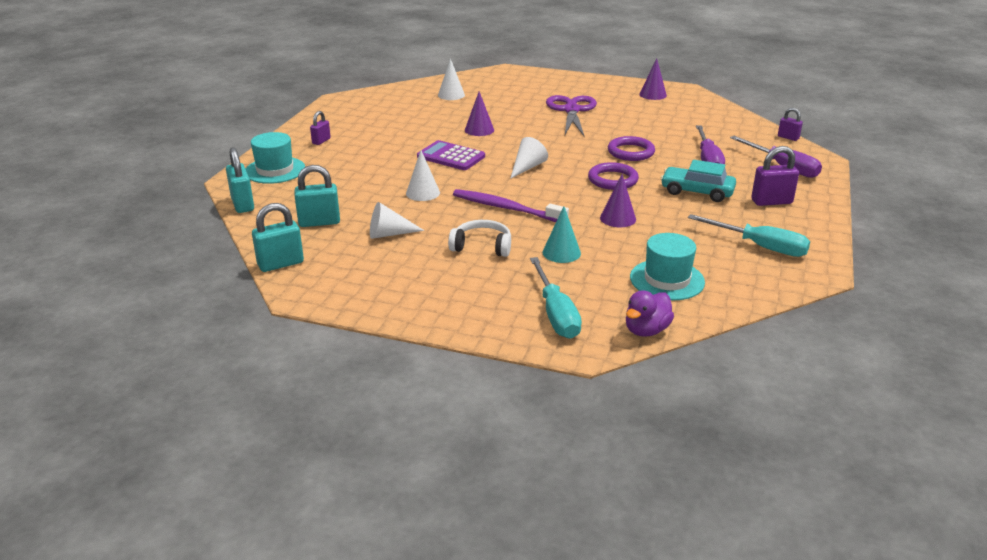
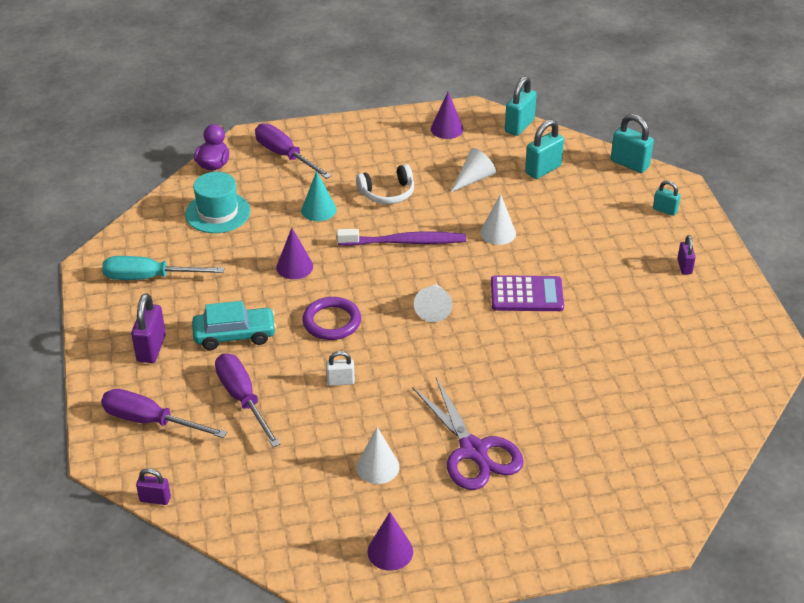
camera: 150 degrees right, 10 degrees up
turquoise hat [246,132,305,184] -> turquoise padlock [653,180,681,216]
white cone [438,59,465,100] -> white cone moved to [356,427,399,484]
purple cone [465,92,494,136] -> purple cone moved to [431,92,463,139]
turquoise screwdriver [530,257,582,339] -> purple screwdriver [255,124,332,179]
purple ring [608,136,655,161] -> white padlock [326,351,355,386]
purple padlock [751,146,799,206] -> purple padlock turned 45 degrees counterclockwise [131,293,166,363]

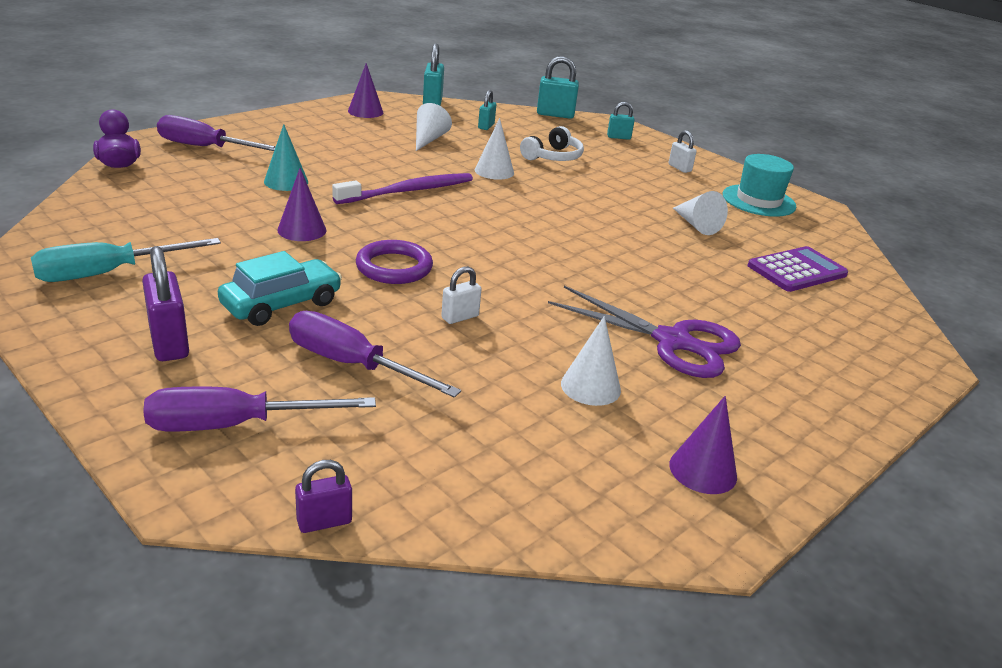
camera: 35 degrees left, 10 degrees down
turquoise hat [185,172,251,233] -> turquoise hat moved to [723,154,796,217]
white headphones [356,164,414,204] -> white headphones moved to [520,126,584,161]
white cone [414,284,452,322] -> white cone moved to [673,191,728,235]
purple calculator [491,275,564,311] -> purple calculator moved to [747,246,848,292]
turquoise padlock [525,119,564,179] -> turquoise padlock [478,90,496,130], size x0.60
purple padlock [677,235,696,274] -> white padlock [668,130,697,173]

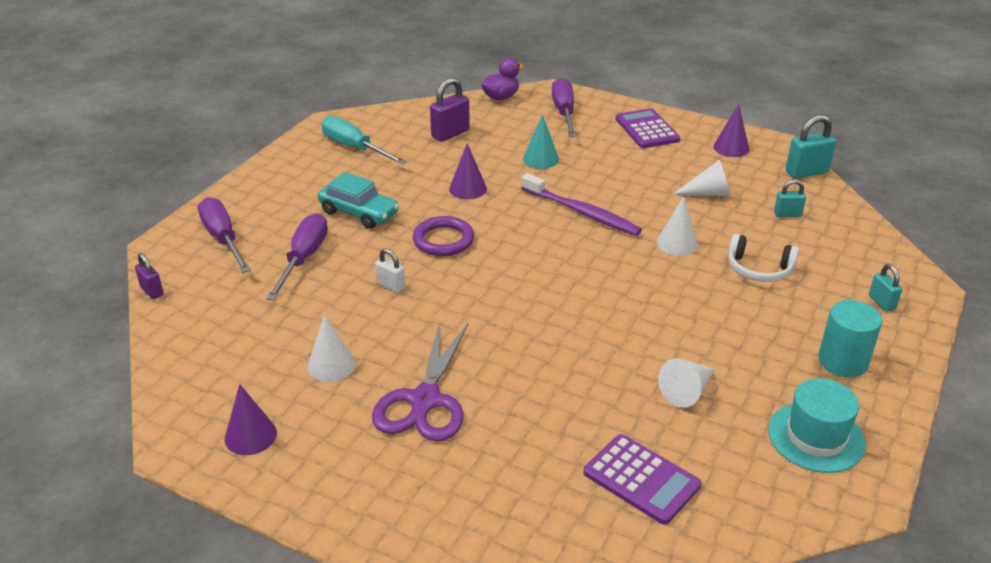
camera: 75 degrees right, 5 degrees up
purple padlock [142,246,189,361] -> purple padlock moved to [430,78,470,142]
turquoise padlock [537,56,579,119] -> none
white padlock [668,130,697,173] -> turquoise cylinder [818,300,882,377]
none -> purple calculator [616,108,680,148]

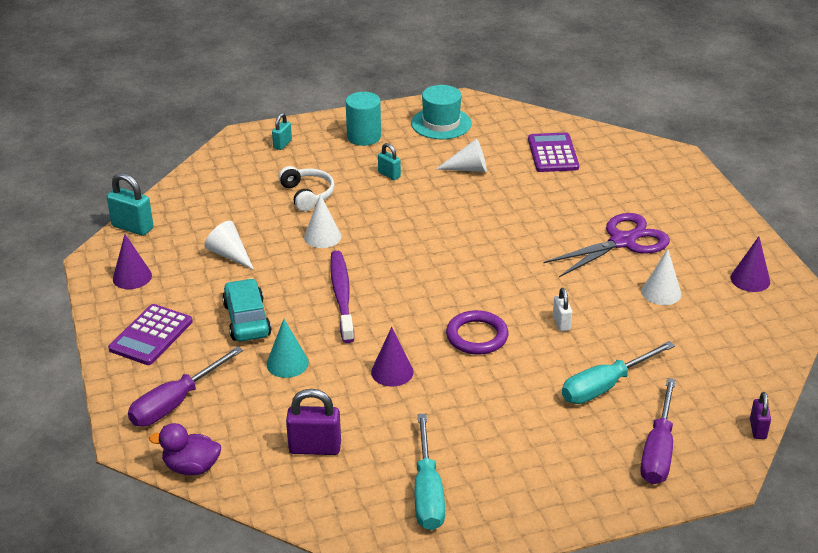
camera: 135 degrees left, 0 degrees up
purple screwdriver [266,213,328,301] -> turquoise screwdriver [562,341,675,404]
turquoise car [318,172,399,229] -> turquoise car moved to [222,278,271,341]
turquoise padlock [774,179,806,217] -> turquoise padlock moved to [378,143,401,180]

